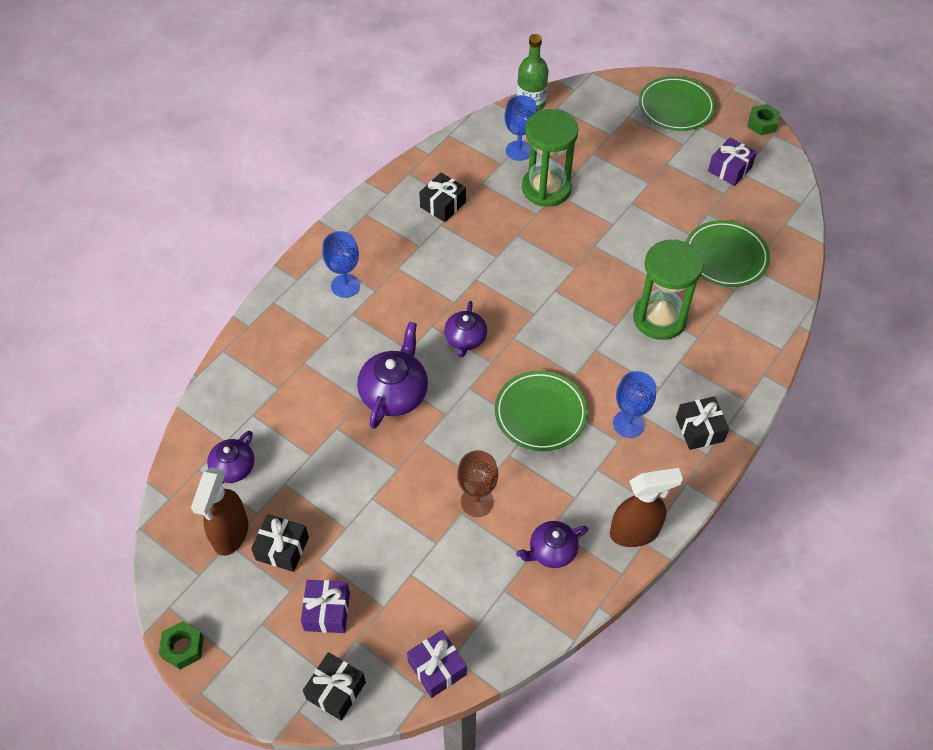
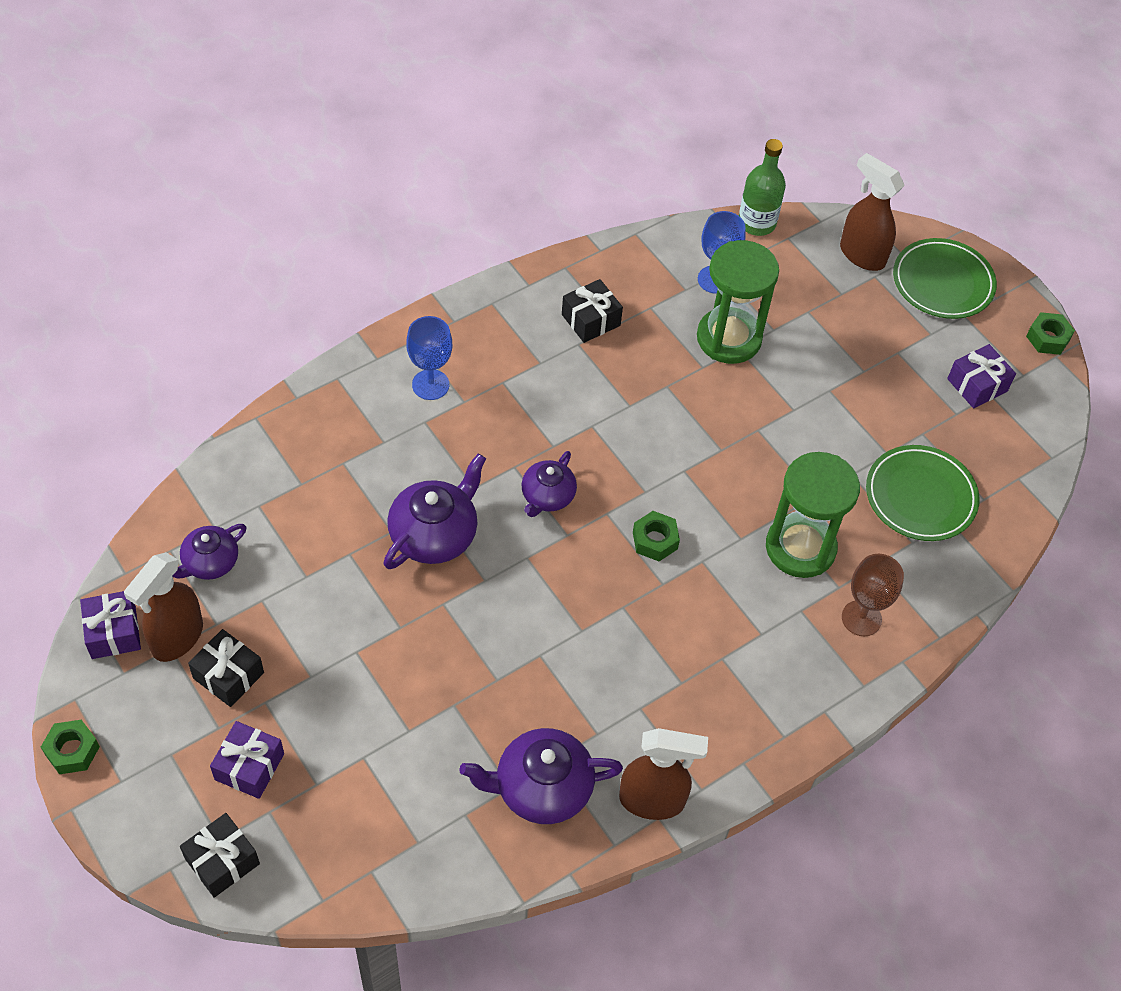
camera: 15 degrees right, 0 degrees up
purple gift [407,630,467,698] -> purple gift moved to [80,591,141,659]
brown goblet [457,450,498,517] -> brown goblet moved to [842,554,904,636]
green plate [495,371,588,451] -> none
purple teapot [516,521,588,568] -> purple teapot [459,728,623,824], size x1.58
blue goblet [613,371,656,438] -> none
black gift [676,397,729,450] -> none
none -> green nut [633,511,680,561]
none -> brown spray bottle [840,153,905,271]

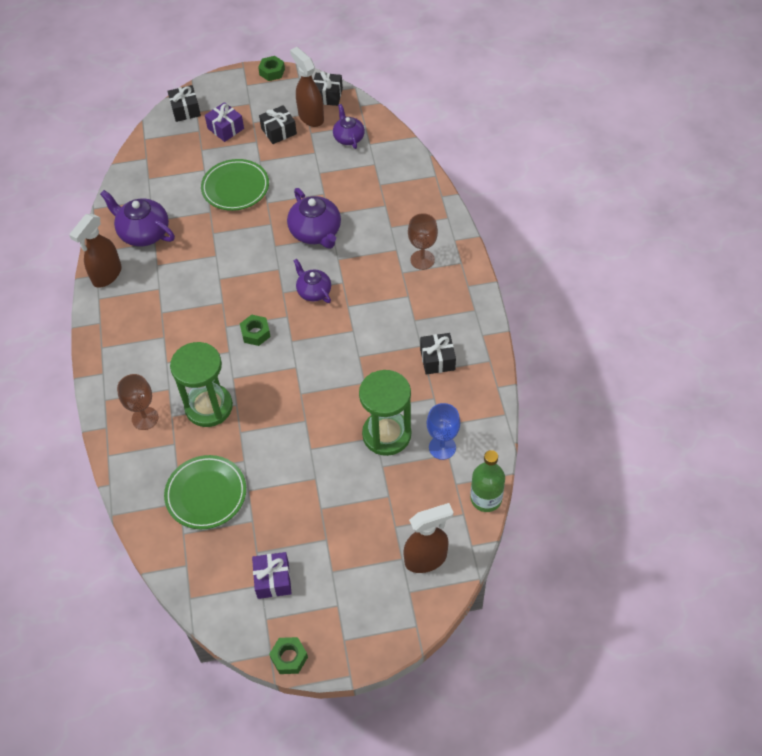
camera: 120 degrees right, 0 degrees up
purple gift [80,591,141,659] -> black gift [313,71,343,106]
blue goblet [406,316,452,400] -> brown goblet [408,213,438,270]
purple teapot [459,728,623,824] -> purple teapot turned 75 degrees counterclockwise [100,190,175,247]
green plate [893,238,997,319] -> green plate moved to [201,159,269,211]

